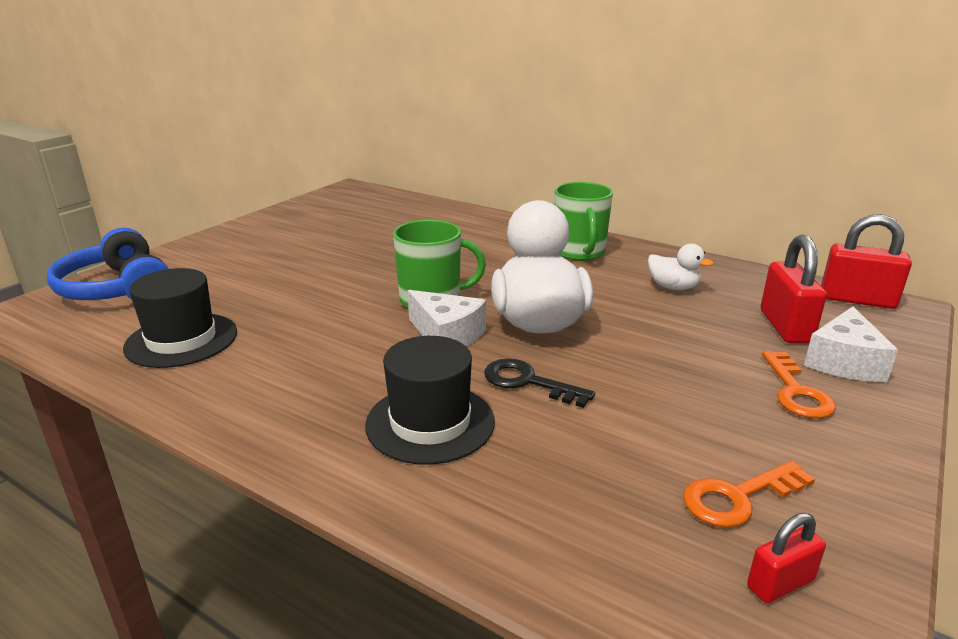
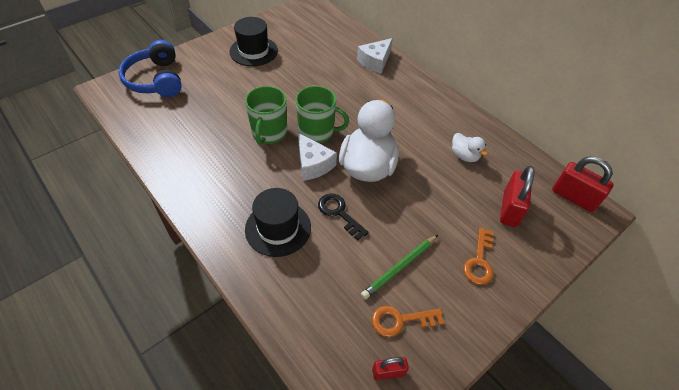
camera: 15 degrees right, 25 degrees up
black hat [123,268,237,368] -> black hat moved to [230,17,278,66]
green mug [554,182,613,261] -> green mug moved to [245,86,287,145]
white cheese [804,306,898,382] -> white cheese moved to [357,38,393,74]
none -> green pencil [361,235,438,300]

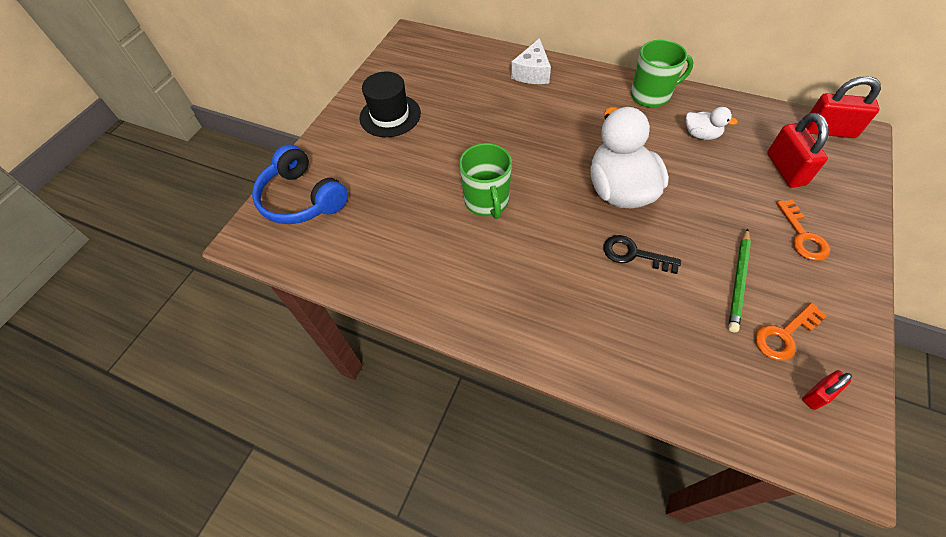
camera: 20 degrees left, 5 degrees up
black hat [245,188,311,257] -> none
green mug [296,86,349,143] -> green mug moved to [631,40,694,108]
white cheese [298,133,337,181] -> none

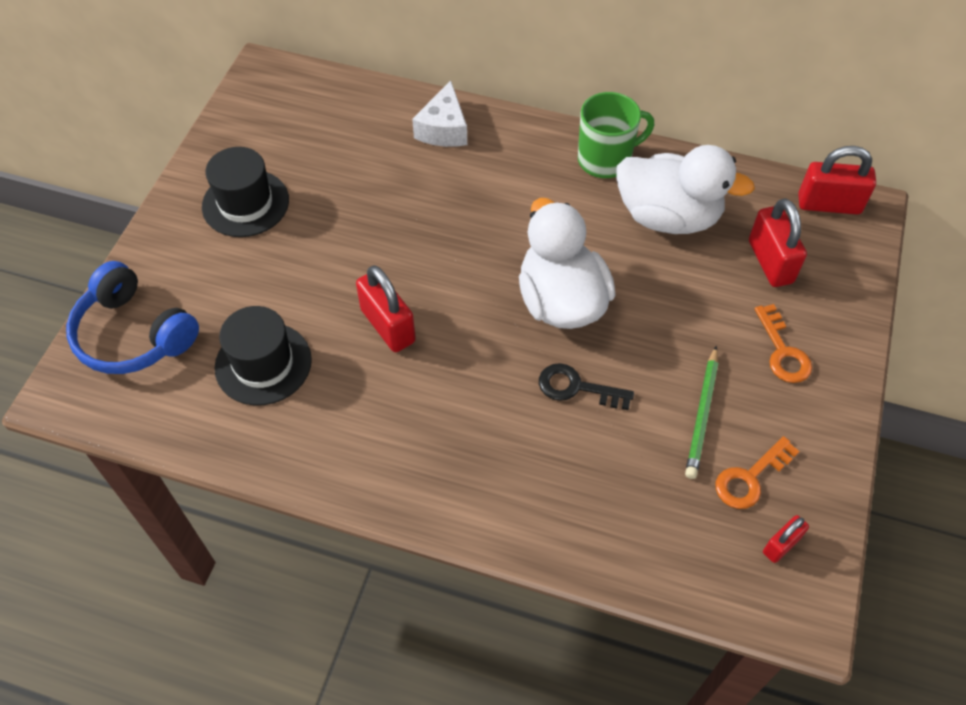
camera: 10 degrees left, 0 degrees up
green mug [459,143,512,219] -> red padlock [356,265,416,352]
white duck [686,107,738,140] -> white duck [616,145,755,234], size x2.13
none -> black hat [215,306,312,406]

